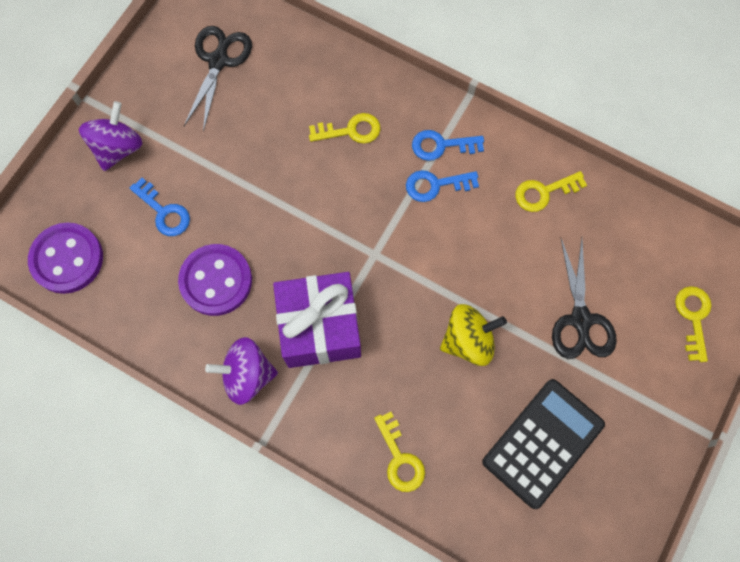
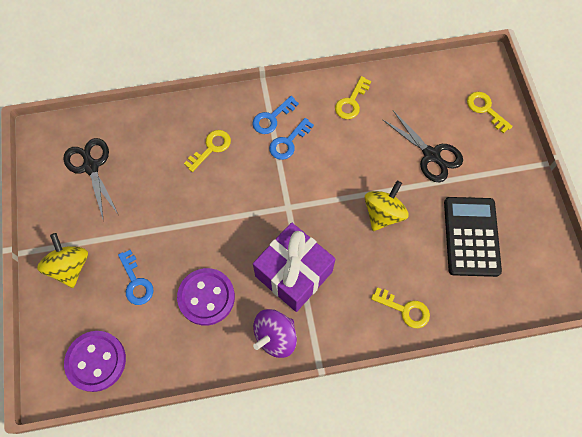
camera: 40 degrees left, 5 degrees down
purple spinning top [79,101,142,171] -> yellow spinning top [37,233,88,288]
blue key [130,178,190,236] -> blue key turned 60 degrees clockwise [118,250,153,305]

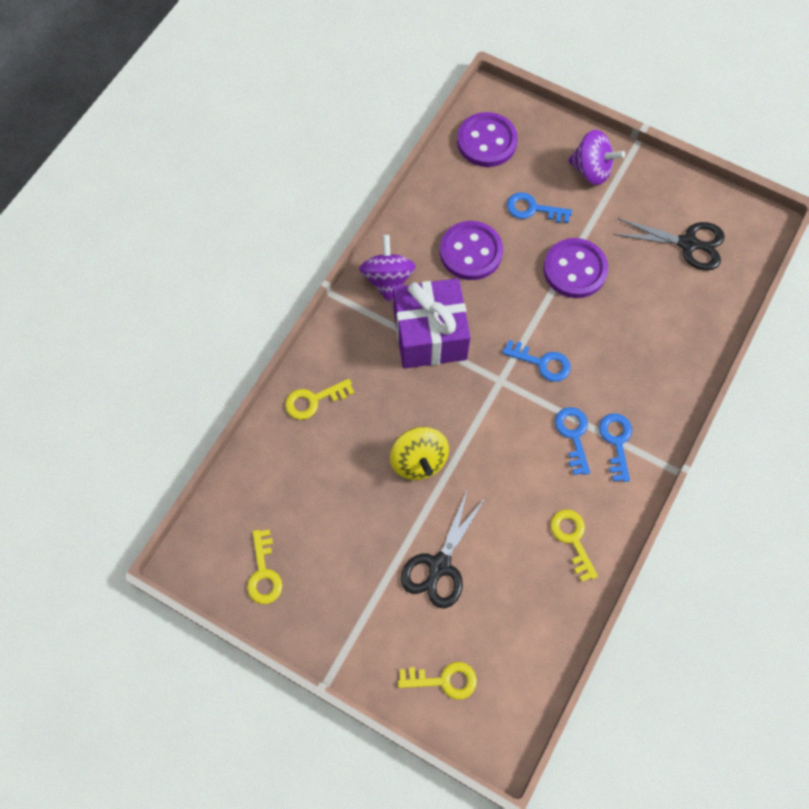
camera: 130 degrees right, 0 degrees up
yellow spinning top [37,233,88,288] -> purple spinning top [568,130,625,185]
yellow key [184,130,231,172] -> yellow key moved to [247,530,282,604]
black scissors [382,111,463,182] -> black scissors turned 60 degrees counterclockwise [401,491,486,608]
black calculator [444,197,502,277] -> none
none -> blue key [502,340,571,382]
none -> purple button [543,238,608,298]

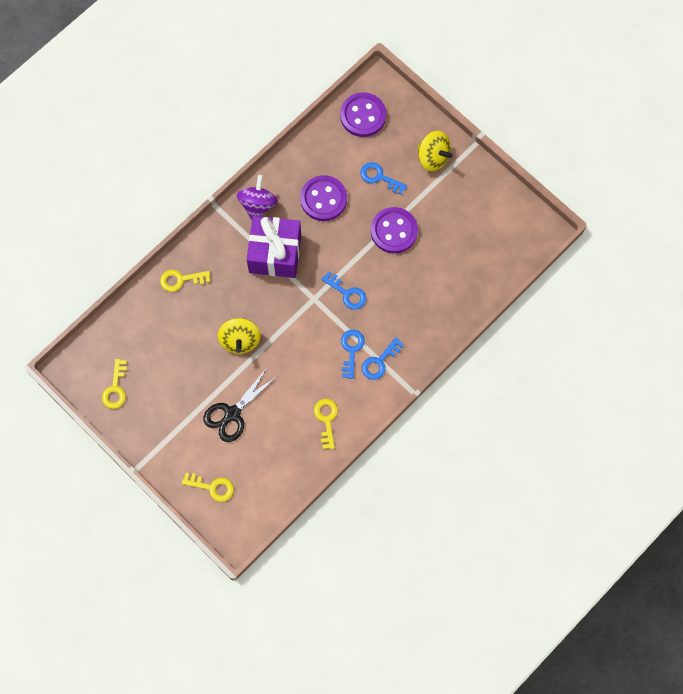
camera: 15 degrees right, 5 degrees up
purple spinning top [568,130,625,185] -> yellow spinning top [417,131,453,171]
blue key [599,413,632,482] -> blue key turned 150 degrees counterclockwise [362,337,404,380]
black scissors [613,218,725,271] -> none

